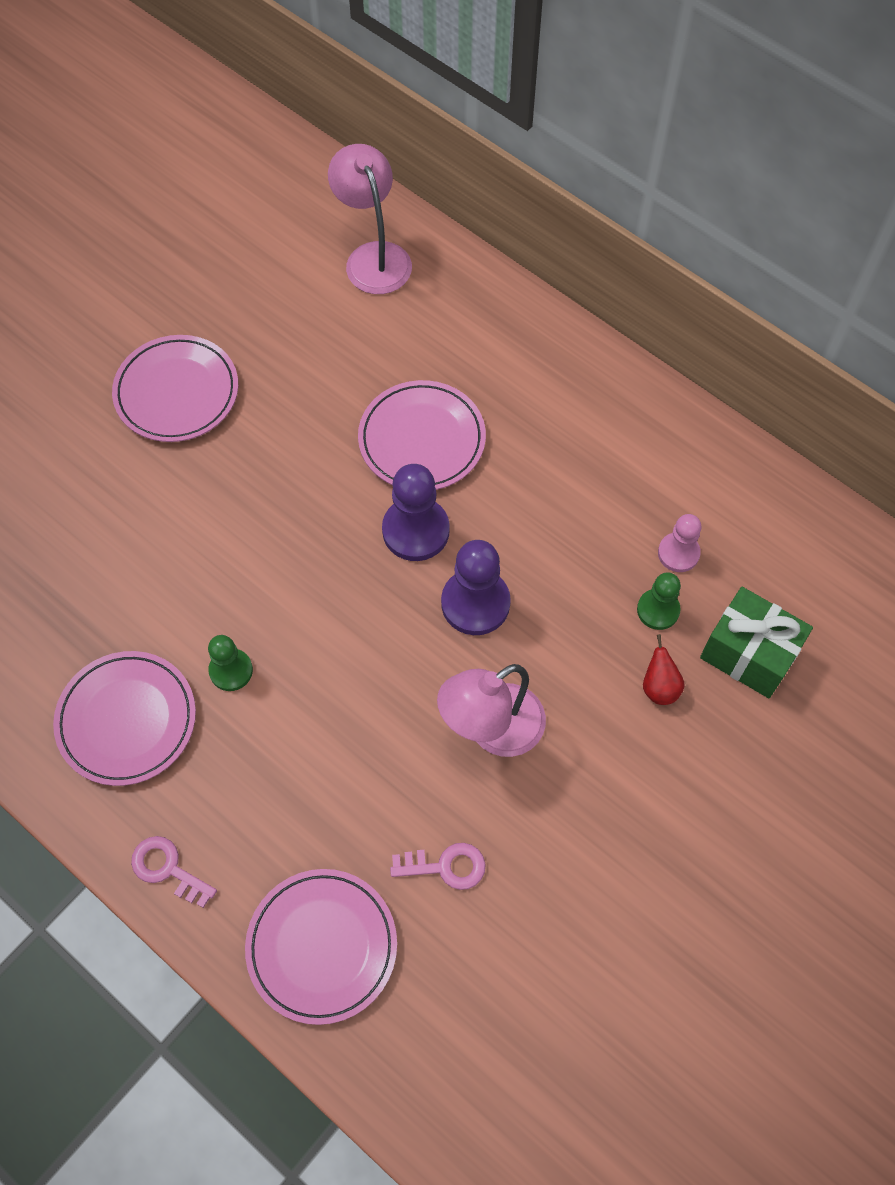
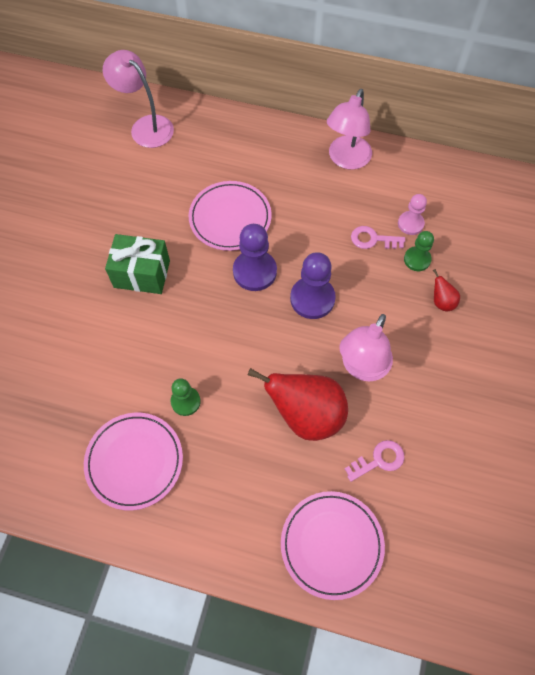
camera: 25 degrees left, 0 degrees up
pink plate [112,335,238,442] -> none
pink key [131,836,217,908] -> pink key moved to [351,226,405,249]
green gift [700,587,813,698] -> green gift moved to [105,234,170,294]
none -> red pear [248,368,348,441]
none -> pink lamp [327,89,372,170]

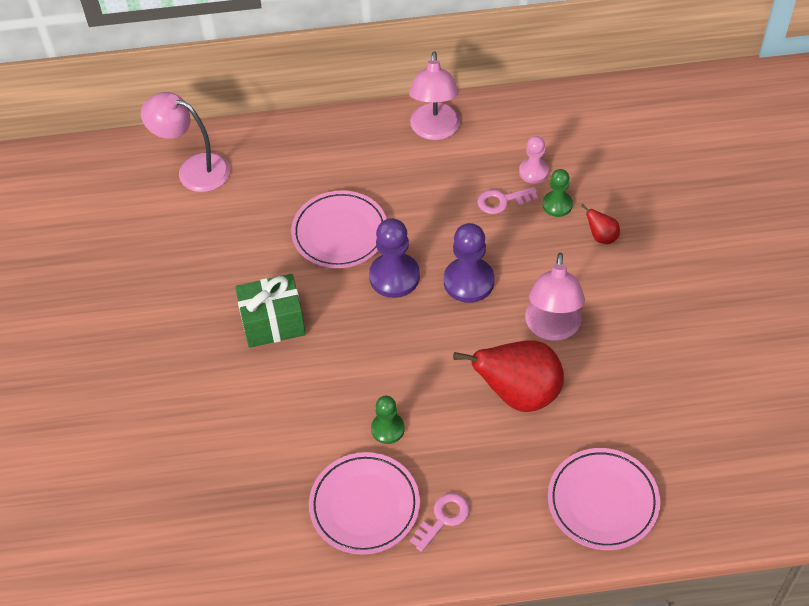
camera: 20 degrees left, 10 degrees down
pink key [345,440,404,482] -> pink key moved to [410,493,469,552]

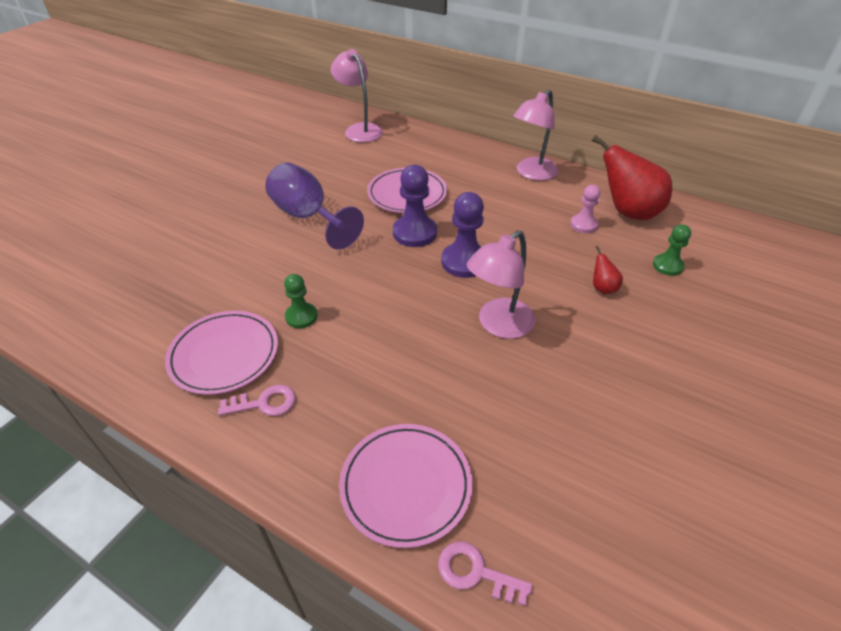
camera: 35 degrees right, 10 degrees down
green gift [235,274,306,348] -> purple goblet [265,162,364,250]
red pear [453,340,564,412] -> red pear moved to [592,135,672,220]
pink key [477,187,538,214] -> pink key moved to [438,542,533,606]
green pawn [542,169,573,217] -> green pawn moved to [653,224,691,276]

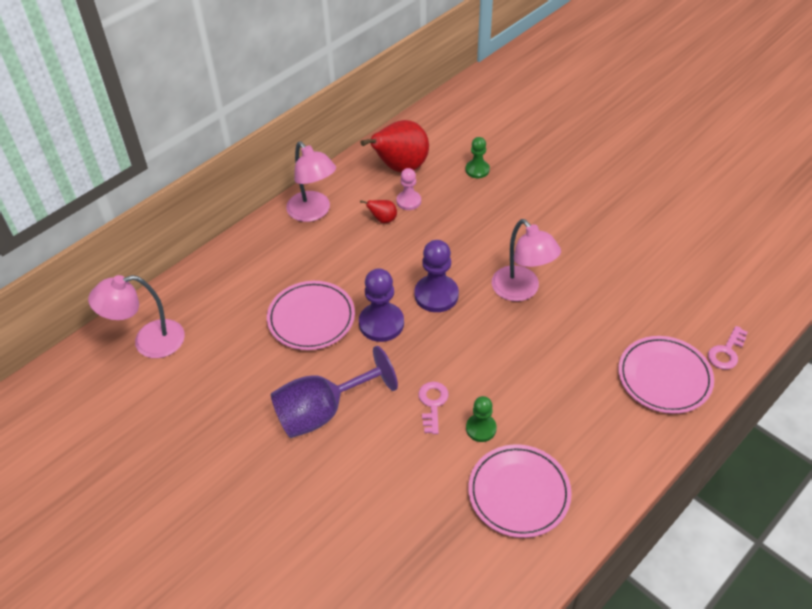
camera: 75 degrees left, 5 degrees up
pink key [218,385,296,416] -> pink key moved to [418,382,449,434]
red pear [593,246,623,294] -> red pear moved to [360,200,397,223]

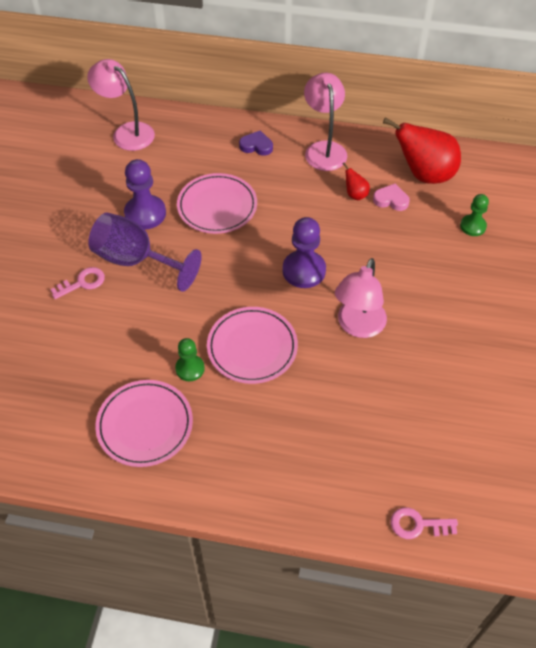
camera: 55 degrees right, 5 degrees up
pink lamp [286,142,336,222] -> pink lamp turned 150 degrees clockwise [304,73,347,171]
purple pawn [359,268,404,342] -> purple pawn moved to [124,159,166,229]
pink pawn [397,168,421,210] -> pink heart [373,183,410,211]
pink key [418,382,449,434] -> pink key moved to [50,267,105,299]
pink plate [618,336,714,414] -> pink plate moved to [207,307,298,384]
none -> purple heart [239,130,273,156]

